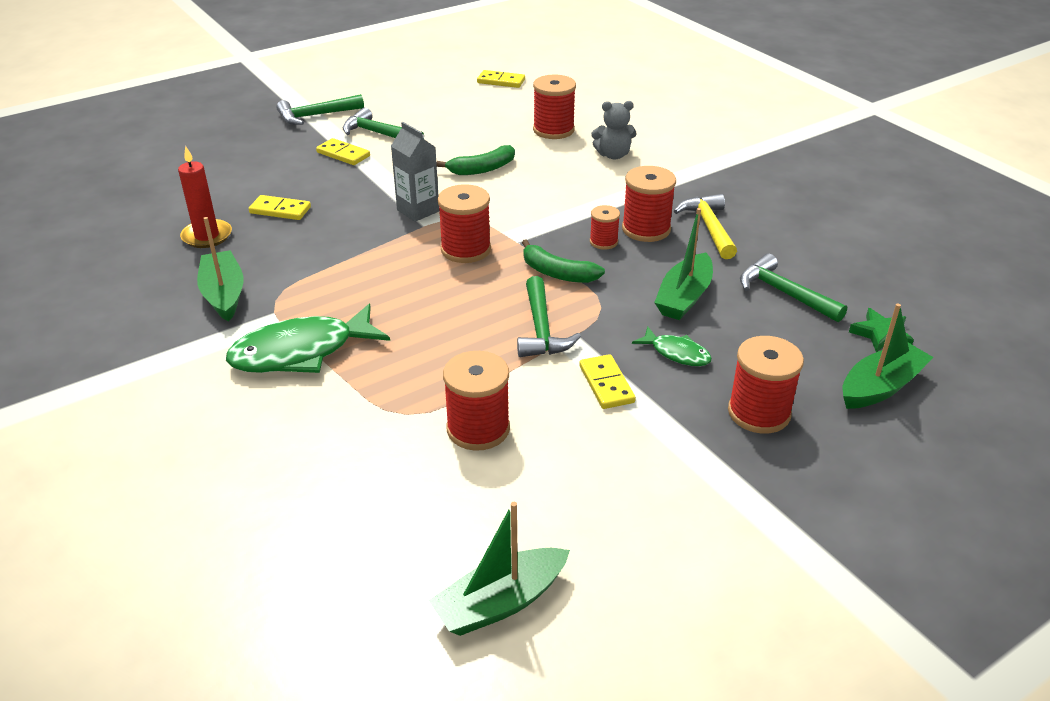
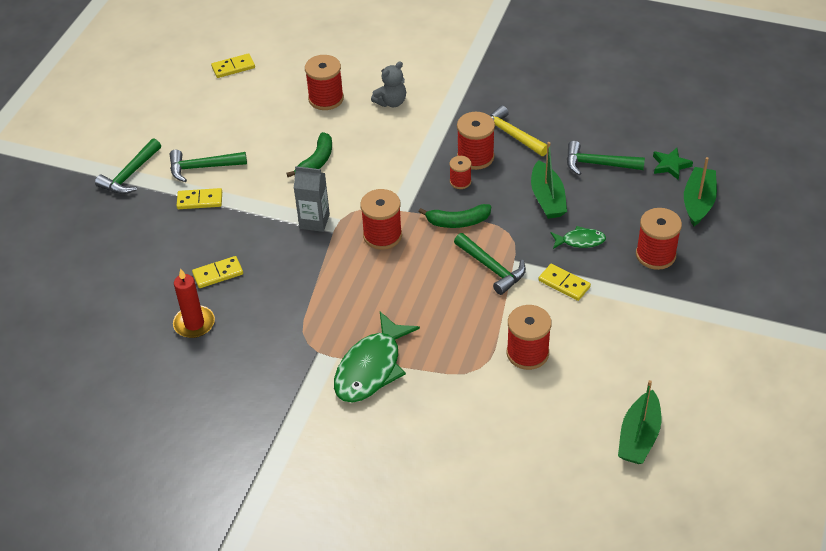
camera: 35 degrees left, 10 degrees up
green boat [197,217,243,322] -> none

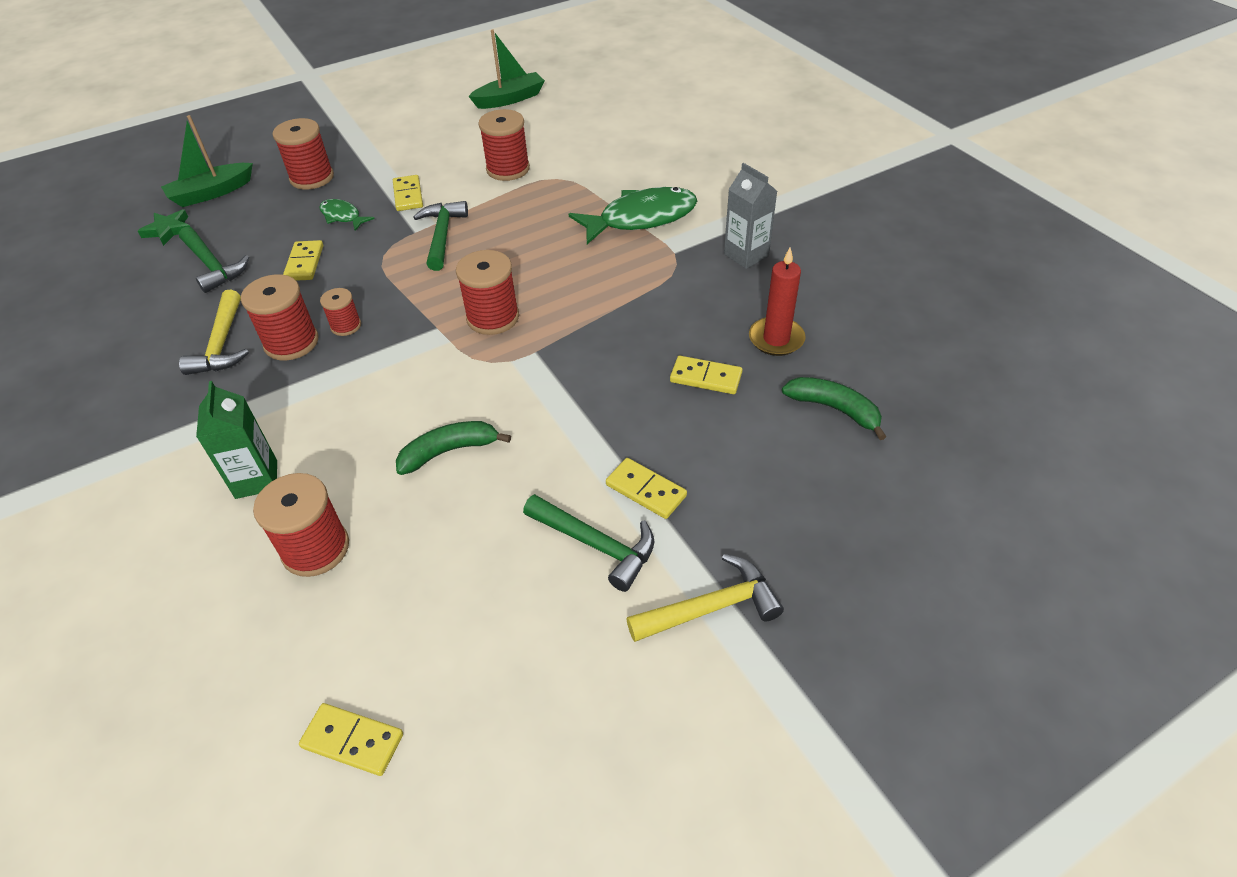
camera: 140 degrees left, 0 degrees up
green hammer [95,138,161,194] -> yellow hammer [626,554,784,642]
grey carton [294,166,330,232] -> grey carton moved to [724,163,777,269]
grey teddy bear [371,61,406,107] -> green carton [196,381,277,499]
green banana [419,204,491,228] -> green banana moved to [782,377,886,440]
green boat [531,142,567,219] -> yellow domino [283,240,323,281]

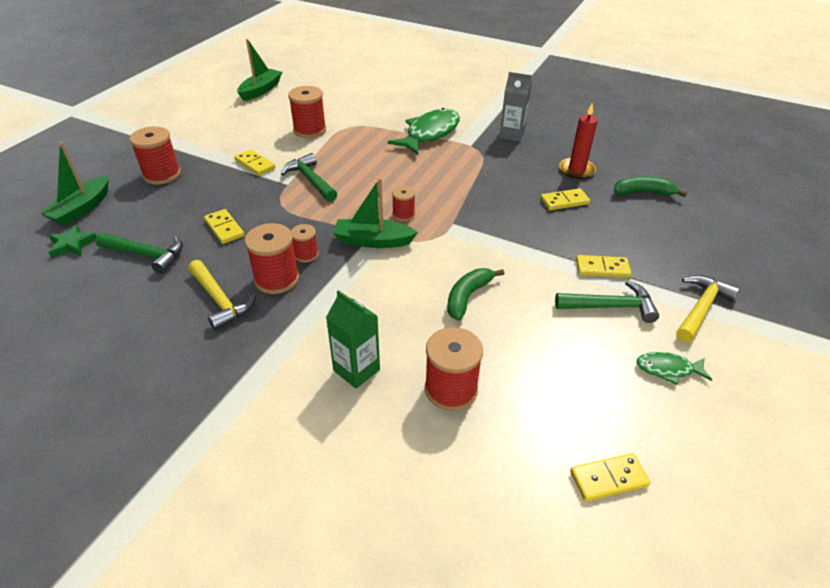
camera: 35 degrees left, 5 degrees down
green fish [319,199,375,230] -> green fish moved to [636,352,712,385]
red spool [456,250,519,335] -> red spool [392,186,415,221], size x0.57
none -> green boat [333,178,418,248]

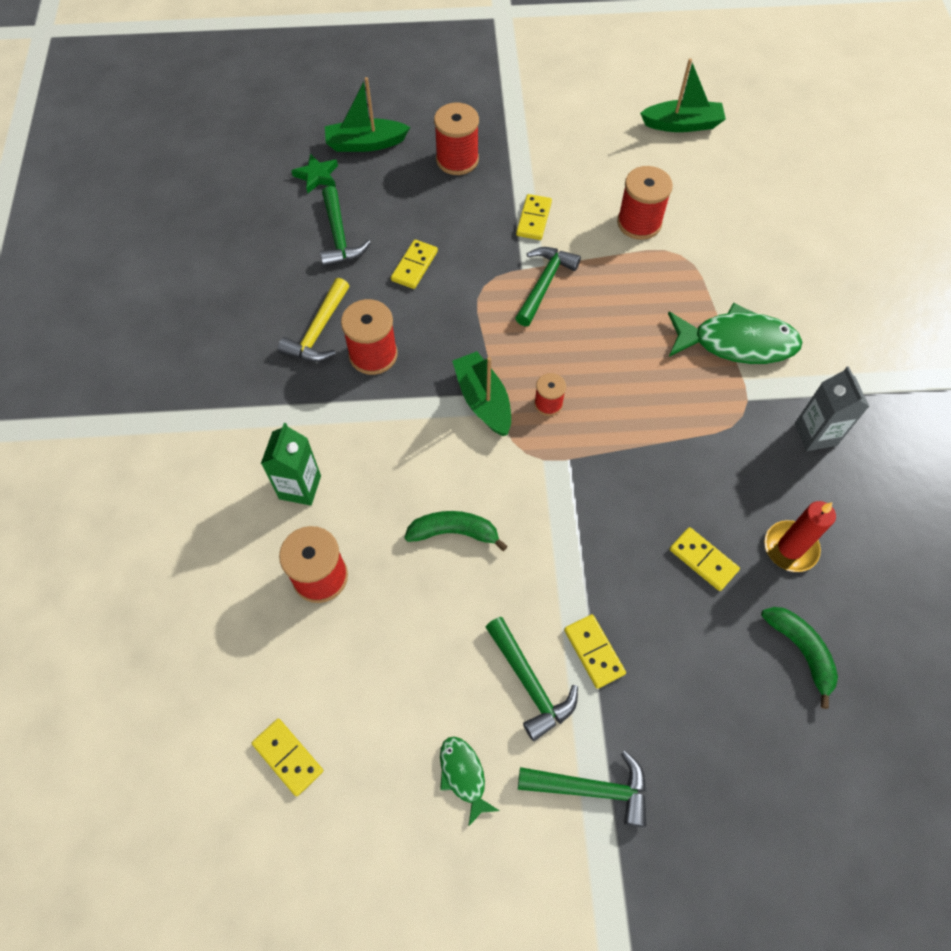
camera: 60 degrees right, 20 degrees up
red spool [291,224,319,262] -> none
yellow hammer [676,275,740,343] -> green hammer [518,751,647,827]

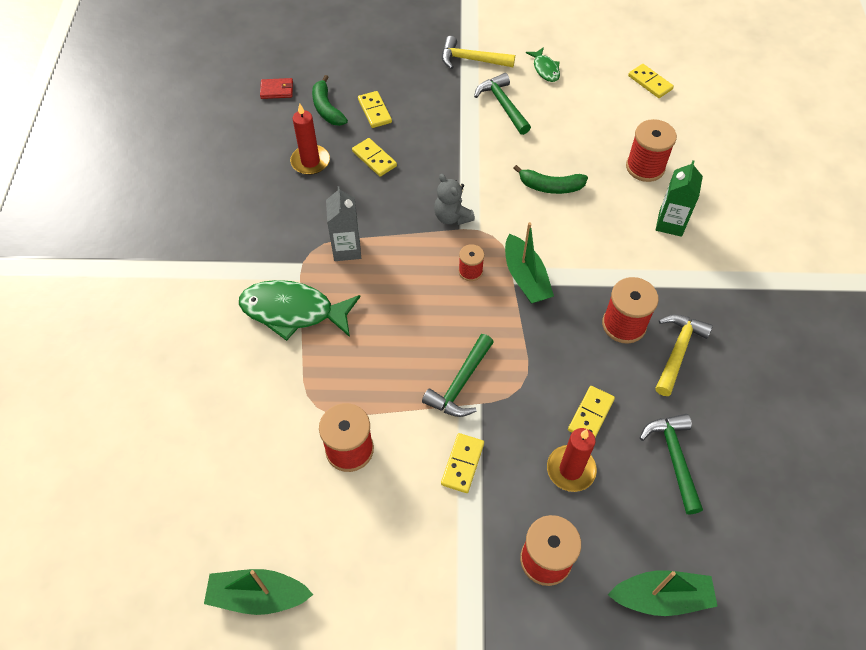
camera: 175 degrees left, 5 degrees down
green star [291,154,338,194] -> none
green hammer [518,751,647,827] -> yellow hammer [442,36,515,69]
yellow domino [564,614,626,689] -> yellow domino moved to [358,91,392,128]
grey carton [795,366,870,451] -> grey carton moved to [326,186,361,261]
none -> red wallet [260,78,293,99]
none -> grey teddy bear [434,174,475,225]
none -> red candle [547,428,597,492]

